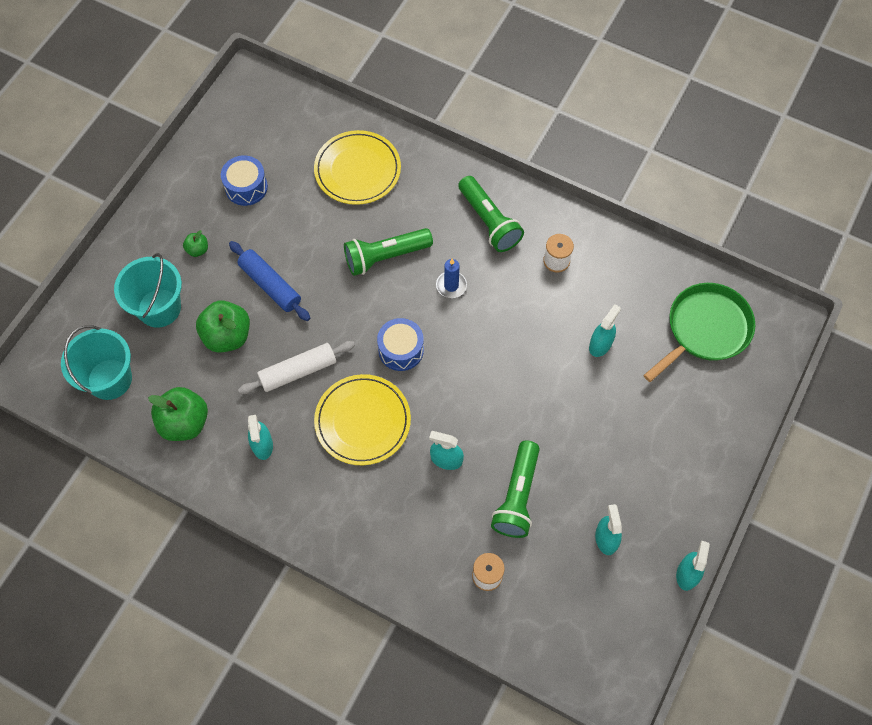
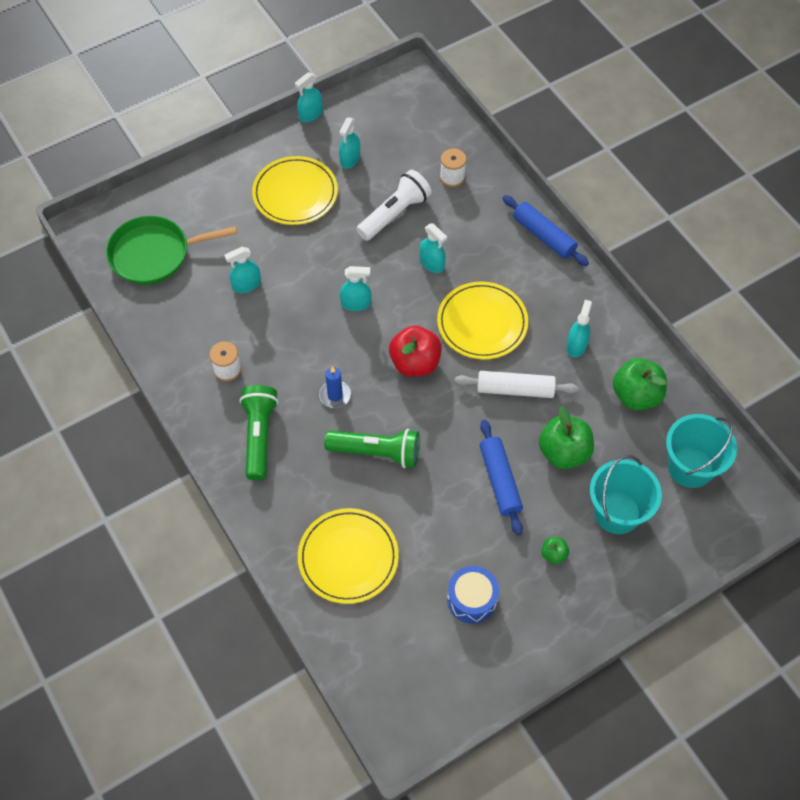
camera: 150 degrees left, 5 degrees down
blue drum [377,318,424,371] -> red apple [389,326,442,377]
green flashlight [491,440,540,538] -> white flashlight [356,170,432,241]
none -> yellow plate [252,156,338,225]
none -> turquoise spray bottle [340,266,371,311]
none -> blue rolling pin [503,195,589,266]

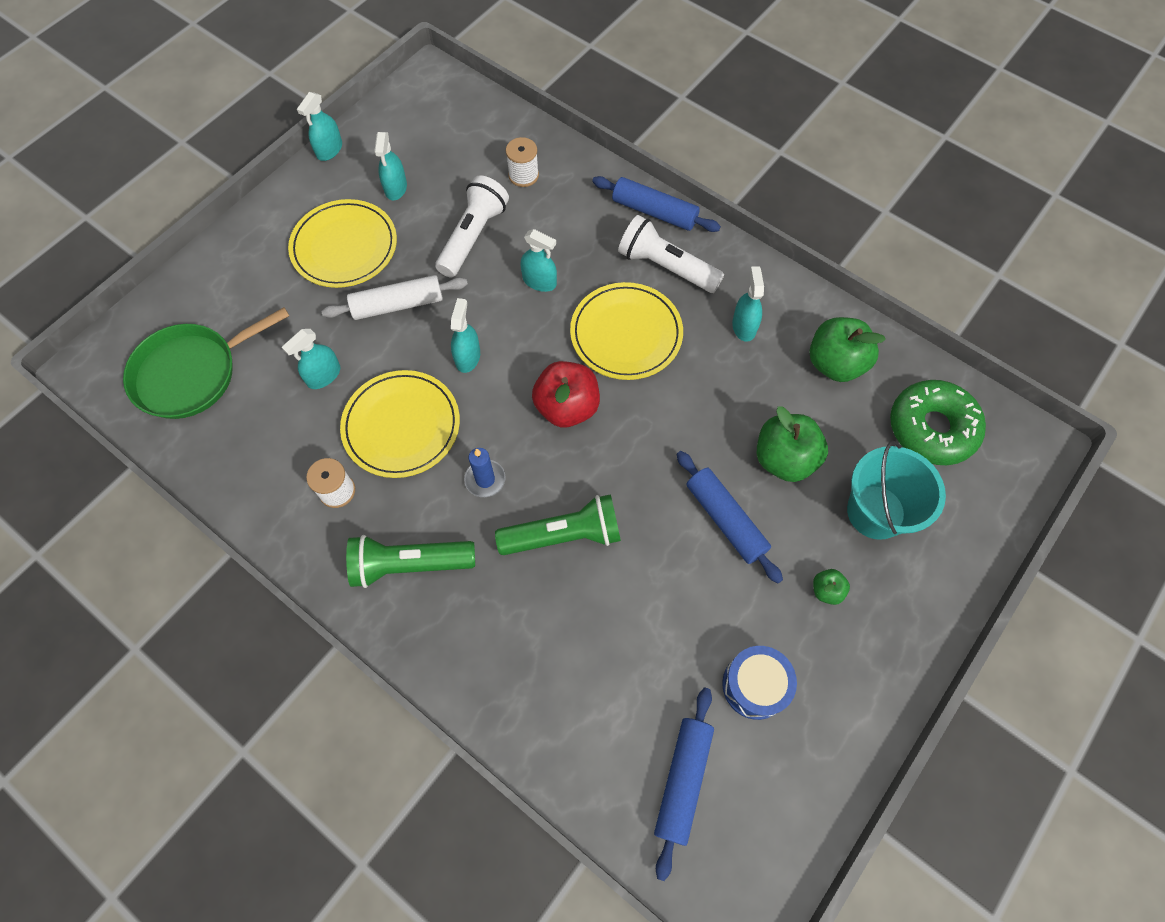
camera: 20 degrees left, 5 degrees up
green flashlight [240,385,278,480] -> green flashlight turned 75 degrees counterclockwise [346,535,475,588]
yellow plate [298,508,399,604] -> yellow plate moved to [340,370,460,478]
turquoise spray bottle [340,266,371,311] -> turquoise spray bottle turned 60 degrees counterclockwise [451,298,480,373]
white rolling pin [455,371,578,398] -> white rolling pin moved to [321,275,468,320]
turquoise bucket [666,414,737,488] -> green donut [890,380,986,465]
none -> white flashlight [618,215,724,293]
none -> blue rolling pin [654,688,714,881]

